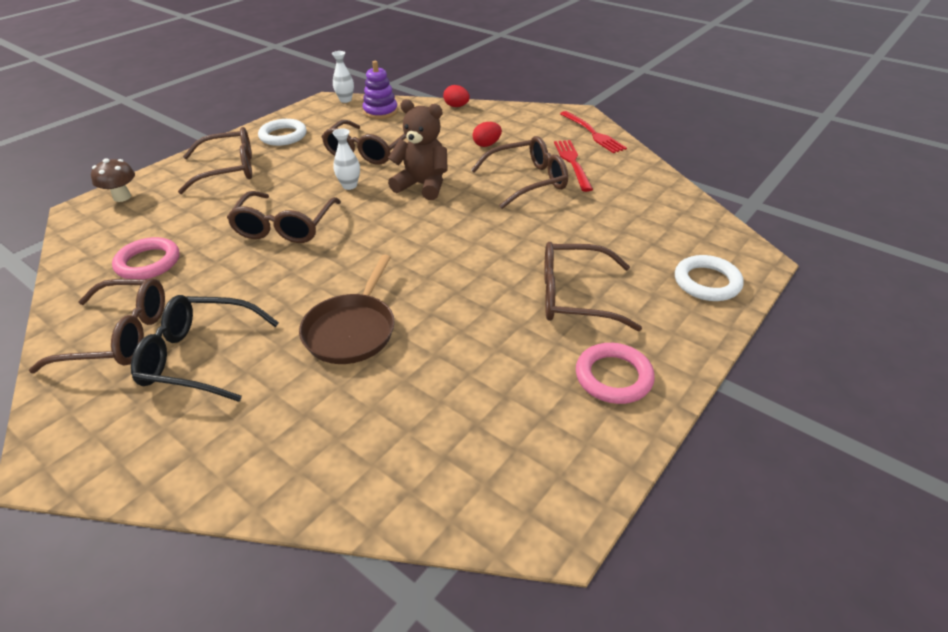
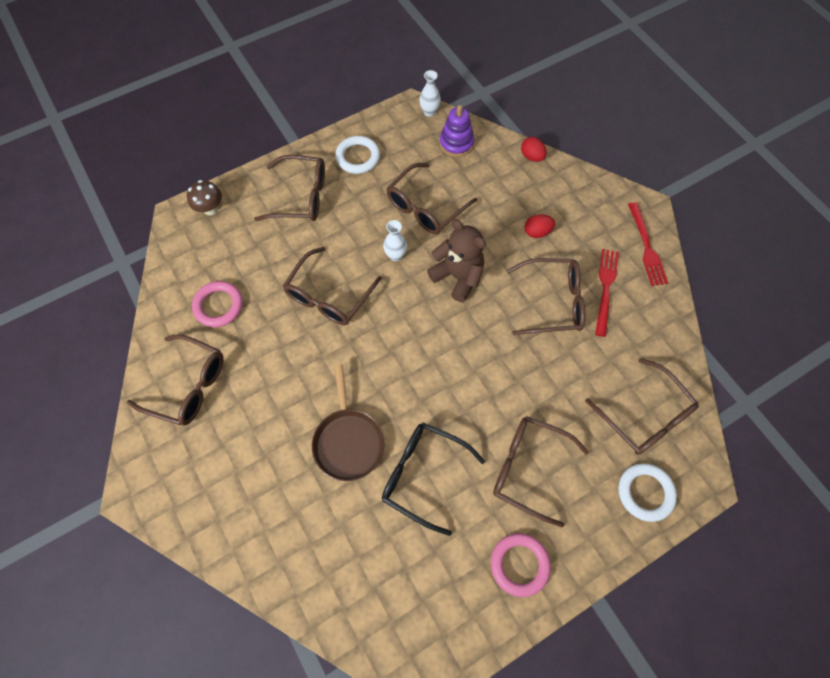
camera: 20 degrees right, 25 degrees up
black glasses [131,295,279,402] -> black glasses moved to [382,423,485,536]
brown pan [299,254,395,364] -> brown pan turned 45 degrees counterclockwise [312,364,384,481]
none -> brown glasses [585,358,699,455]

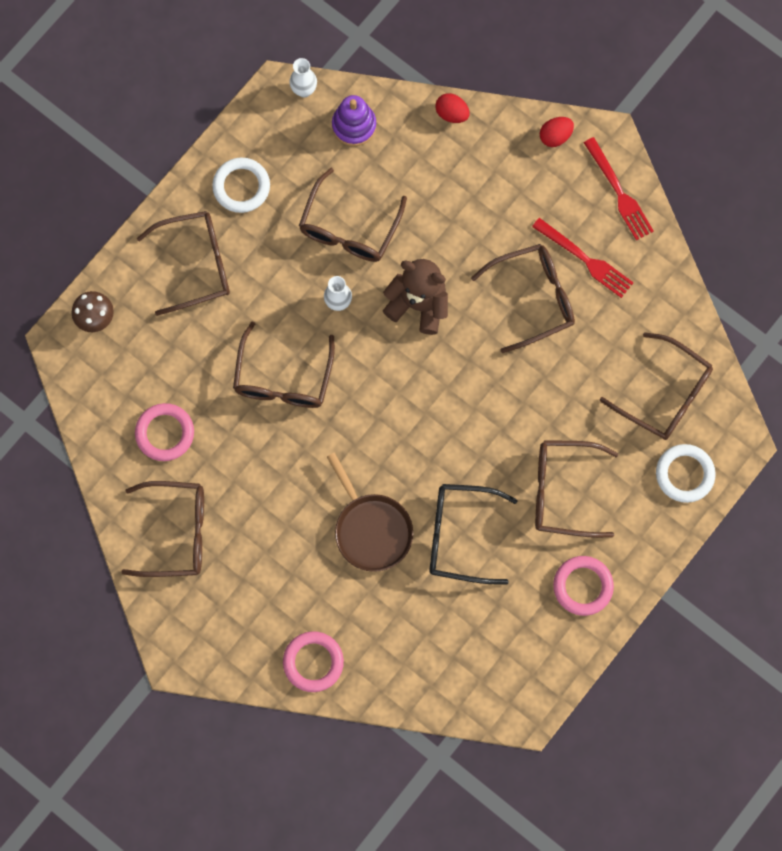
camera: 20 degrees left, 10 degrees up
red egg [525,214,555,238] -> red egg moved to [540,117,574,147]
red fork [595,249,619,337] -> red fork turned 135 degrees clockwise [532,218,634,298]
none -> pink ring [283,631,344,692]

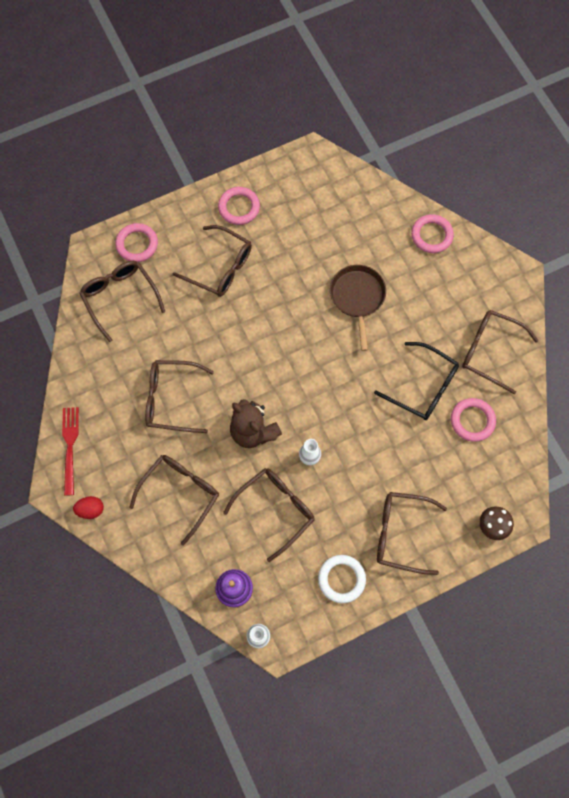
camera: 155 degrees left, 5 degrees down
brown glasses [233,322,335,408] -> brown glasses moved to [129,455,219,546]
black glasses [429,484,518,585] -> black glasses moved to [374,342,459,420]
red egg [435,93,470,123] -> none
red fork [532,218,634,298] -> none
white ring [656,444,716,503] -> pink ring [115,223,158,262]

